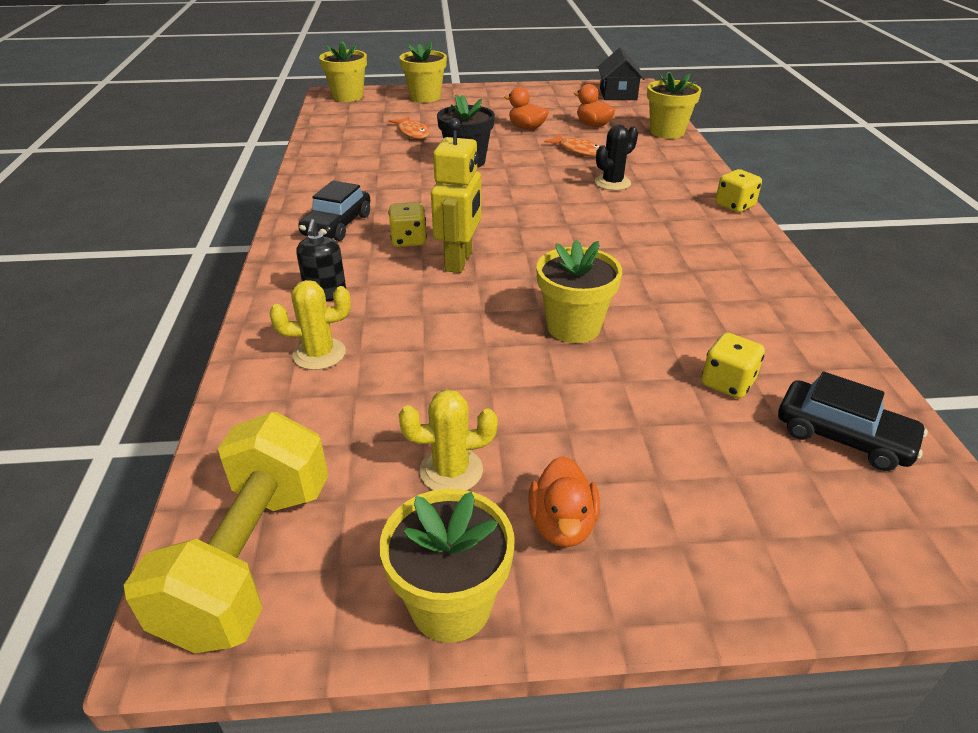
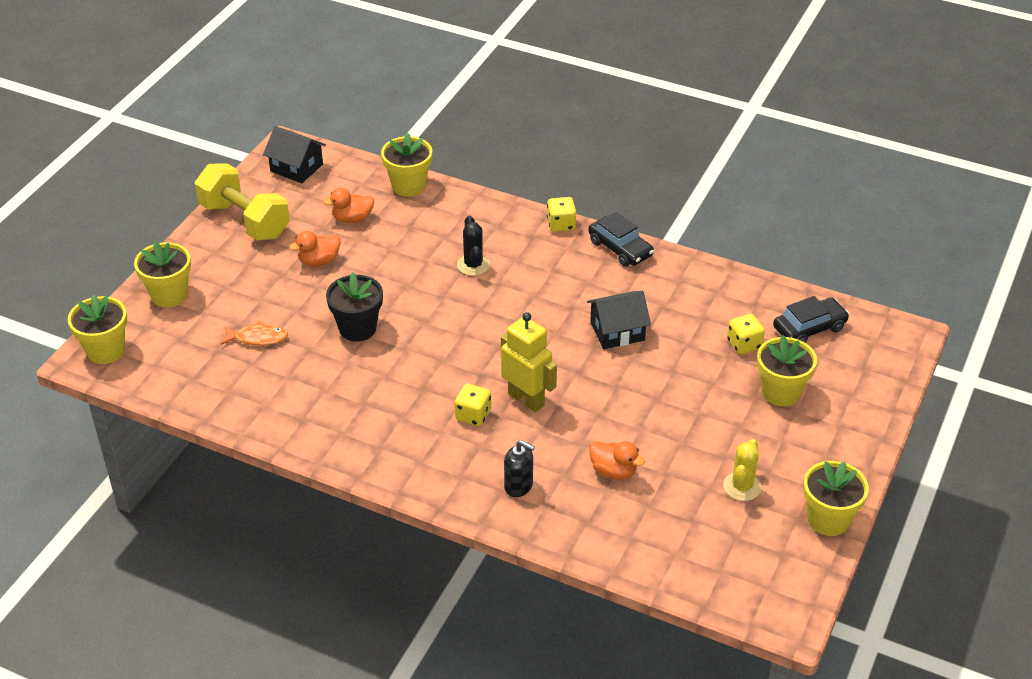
camera: 60 degrees left, 5 degrees up
yellow dumbbell [124,412,328,653] -> yellow dumbbell moved to [195,164,290,240]
yellow cactus [270,280,351,370] -> none
black car [298,181,370,241] -> black car moved to [588,212,654,267]
orange duck [528,456,600,547] -> orange duck moved to [589,441,645,480]
yellow flower pot [536,240,622,343] -> yellow flower pot moved to [757,335,817,407]
orange fish [544,134,600,156] -> none
none -> black house [587,291,651,349]

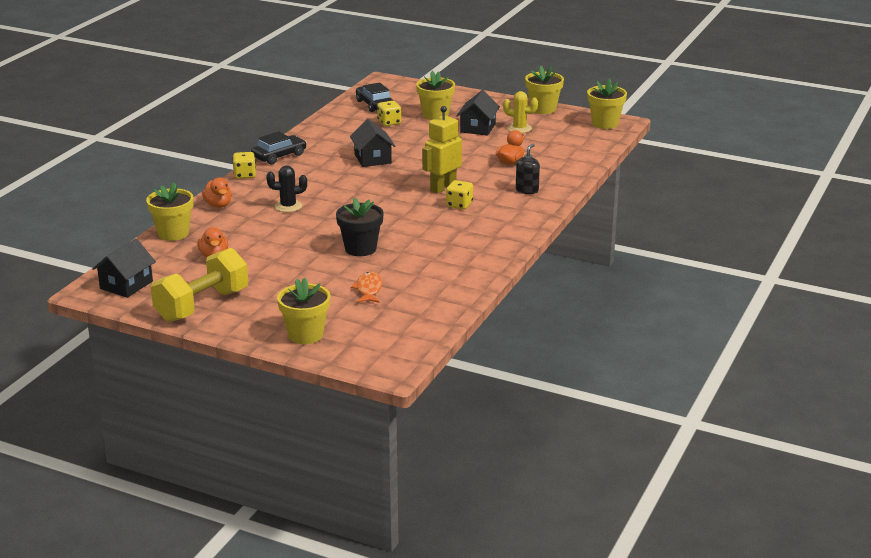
camera: 90 degrees left, 15 degrees down
yellow flower pot [68,295,127,364] -> yellow flower pot moved to [587,78,627,129]
orange duck [289,231,341,266] -> orange duck moved to [202,178,232,208]
none -> black house [456,90,500,136]

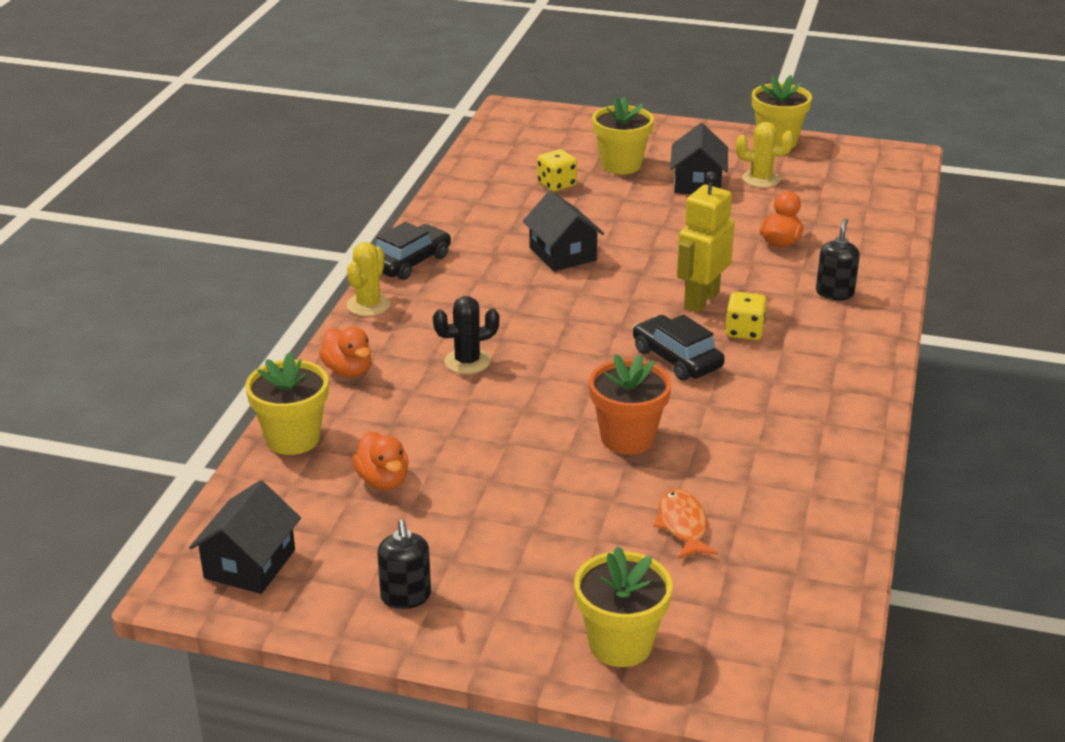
camera: 10 degrees left, 5 degrees up
yellow dumbbell [151,248,248,322] -> black soap dispenser [377,520,431,609]
yellow dice [233,152,256,179] -> yellow cactus [347,242,391,316]
black flower pot [336,197,384,256] -> orange flower pot [589,354,671,454]
black car [356,82,393,112] -> black car moved to [633,314,725,381]
yellow flower pot [587,78,627,129] -> none

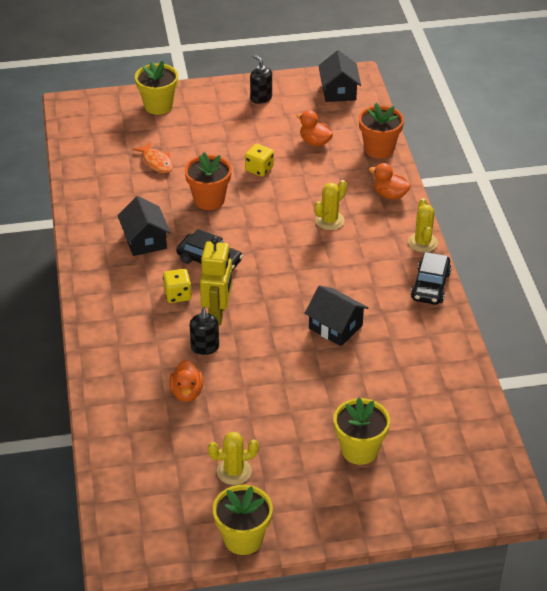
camera: 155 degrees right, 10 degrees up
yellow flower pot [245,352,329,455] -> orange flower pot [359,103,404,159]
black cactus [433,296,499,374] -> yellow cactus [314,180,347,230]
yellow dice [537,149,577,192] -> yellow dice moved to [245,144,274,177]
black house [670,123,728,194] -> black house moved to [117,196,171,256]
black soap dispenser [816,218,860,300] -> black soap dispenser moved to [190,308,219,355]

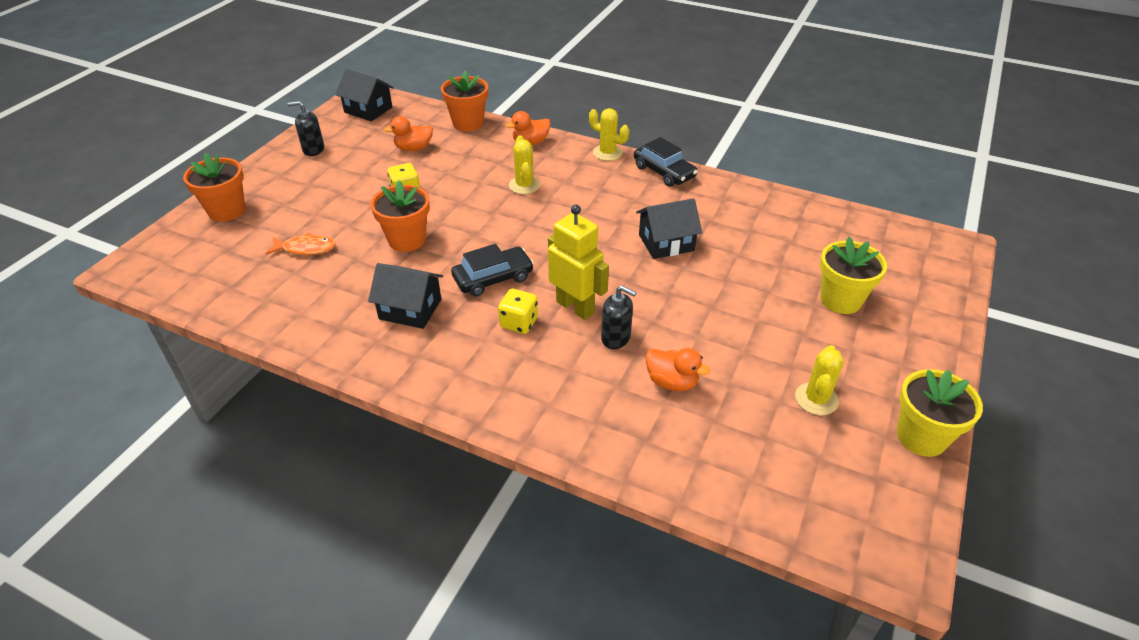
camera: 55 degrees left, 0 degrees up
yellow flower pot [135,60,178,115] -> orange flower pot [183,153,245,222]

